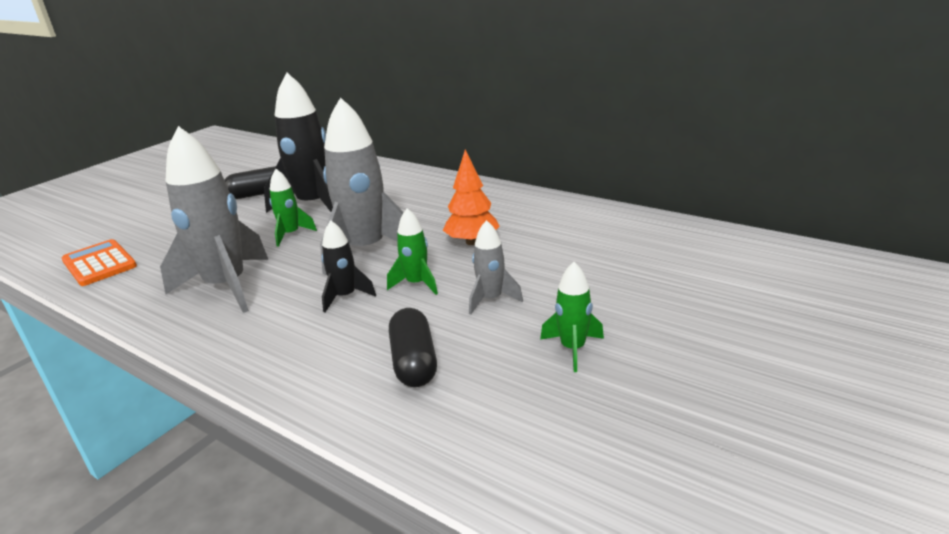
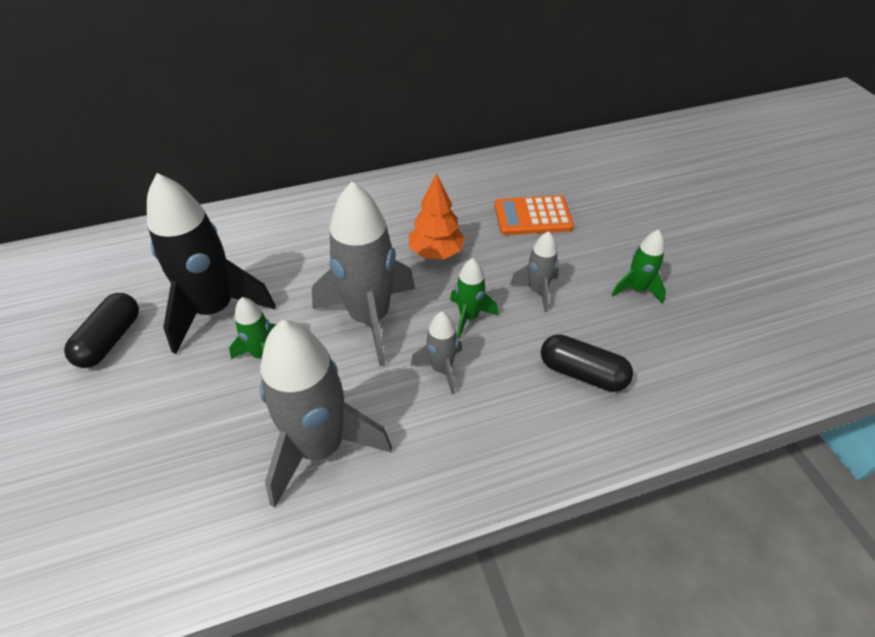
camera: 55 degrees left, 20 degrees up
orange calculator [62,239,137,286] -> orange calculator moved to [494,196,574,235]
black rocket [322,220,376,312] -> grey rocket [411,311,462,394]

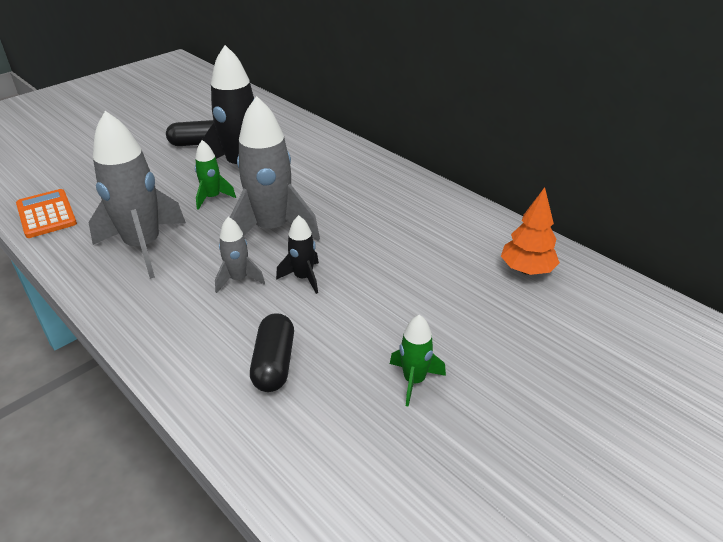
camera: 65 degrees right, 10 degrees down
orange tree [409,173,465,259] -> orange tree moved to [501,187,560,275]
green rocket [450,258,498,339] -> black rocket [276,215,319,294]
orange calculator [494,196,574,235] -> orange calculator moved to [16,189,77,238]
grey rocket [510,231,559,312] -> none

